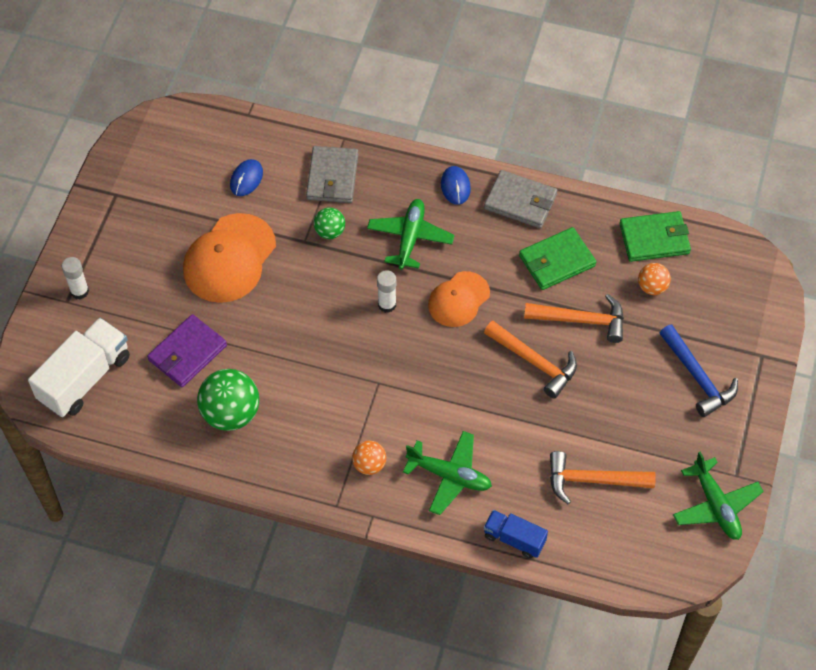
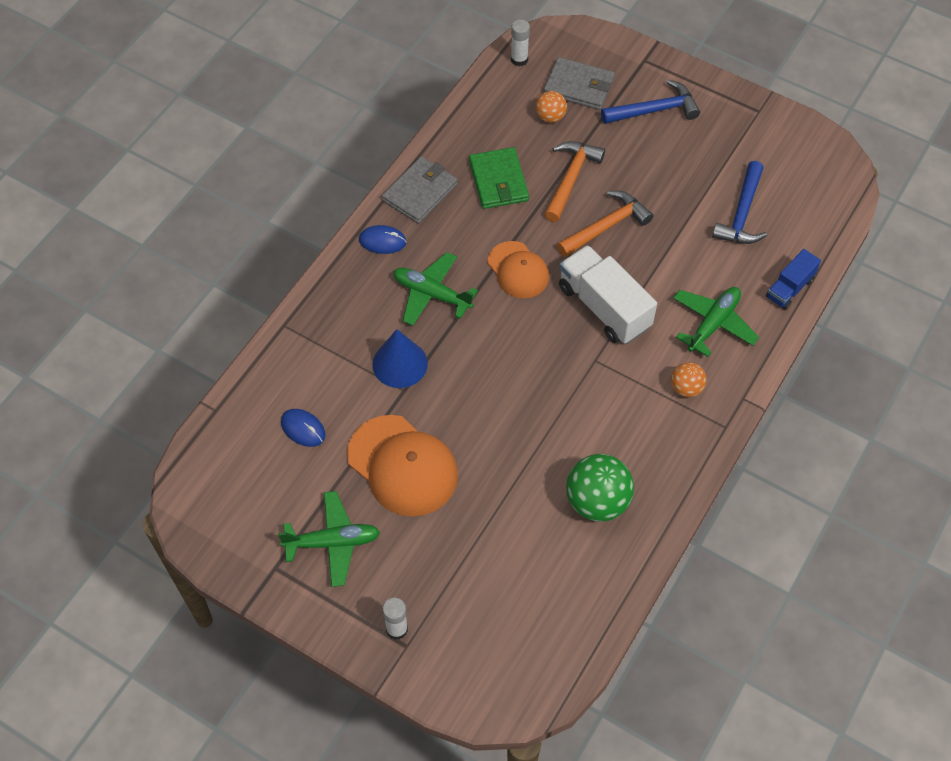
camera: 75 degrees left, 0 degrees up
white truck [28,318,130,417] -> white truck moved to [559,245,657,344]
purple wallet [147,314,227,387] -> none
grey wallet [306,146,358,203] -> grey wallet moved to [543,57,615,110]
green ball [314,207,345,239] -> blue cone [372,329,428,388]
white glue stick [377,270,396,313] -> white glue stick moved to [511,19,530,66]
orange hammer [550,451,656,504] -> blue hammer [712,161,767,244]
green wallet [620,211,691,262] -> none
green plane [673,452,764,540] -> green plane moved to [278,491,380,587]

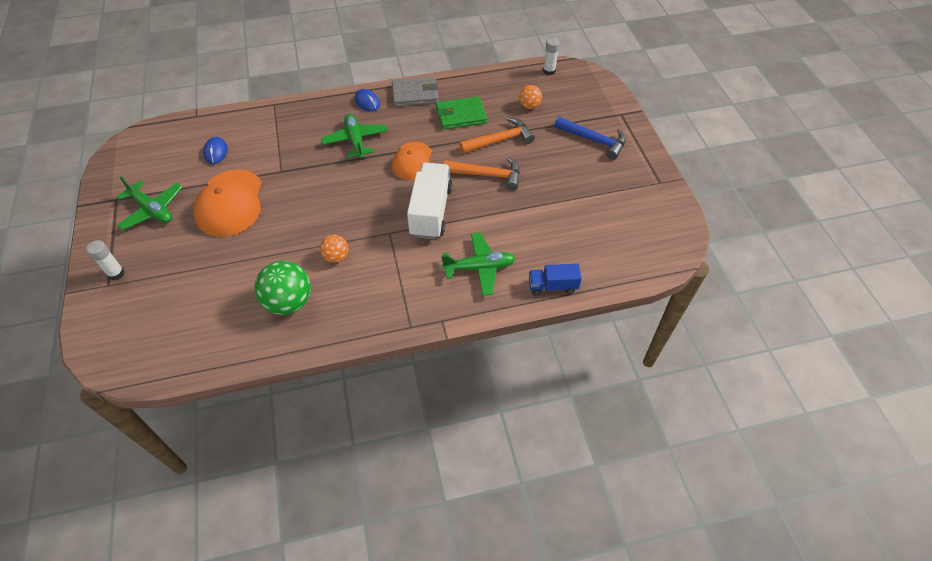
camera: 45 degrees right, 5 degrees down
blue cone [372,329,428,388] -> none
green wallet [469,147,529,209] -> green wallet turned 45 degrees clockwise [436,96,487,130]
grey wallet [543,57,615,110] -> none
orange ball [671,362,707,397] -> orange ball moved to [320,235,348,263]
blue hammer [712,161,767,244] -> none

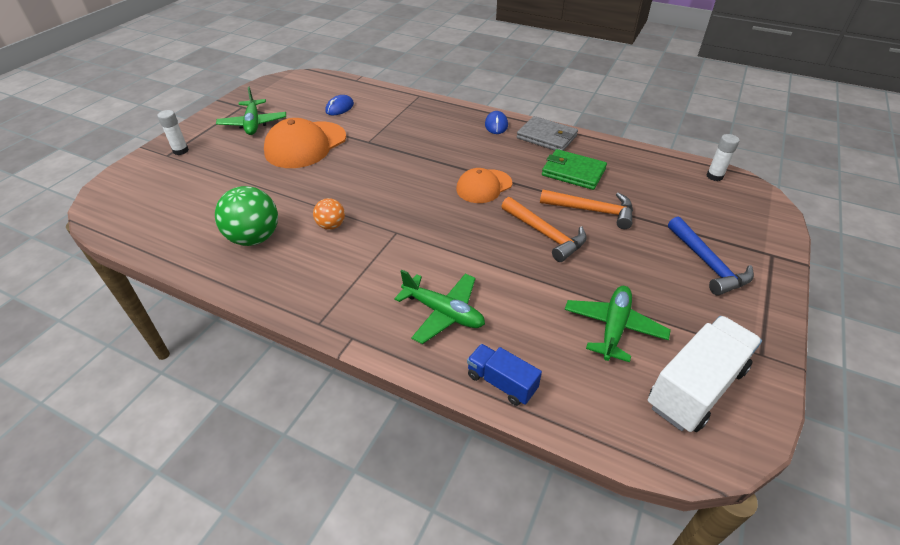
camera: 40 degrees right, 10 degrees down
green plane [321,113,388,159] -> green plane moved to [565,286,671,362]
white truck [407,163,453,239] -> white truck moved to [648,316,762,432]
orange ball [519,85,542,109] -> none

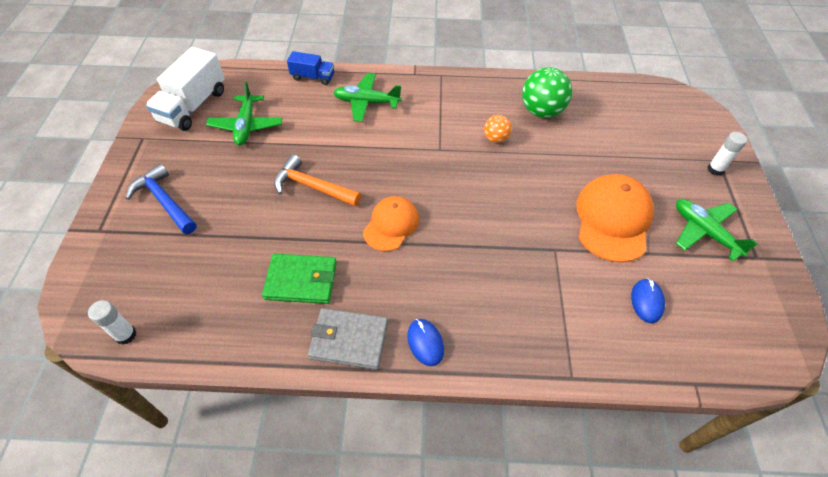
camera: 155 degrees right, 10 degrees up
orange hammer [540,189,633,229] -> none

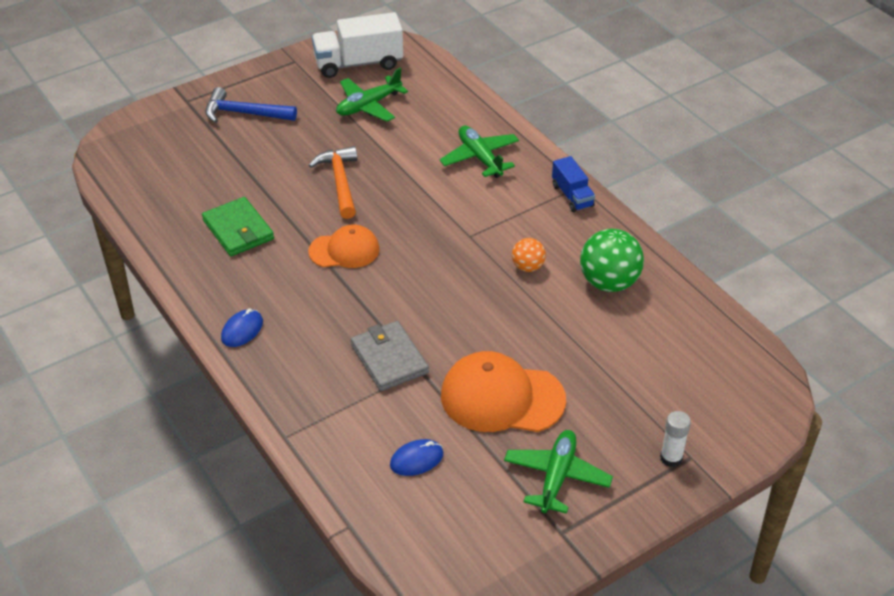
camera: 55 degrees right, 10 degrees down
white glue stick [88,300,137,345] -> none
blue hammer [126,164,197,234] -> blue hammer turned 90 degrees counterclockwise [205,87,297,123]
blue truck [287,51,334,85] -> blue truck moved to [552,156,595,212]
grey wallet [308,308,388,370] -> grey wallet moved to [351,321,429,391]
orange cap [576,174,654,263] -> orange cap turned 150 degrees counterclockwise [441,351,566,432]

